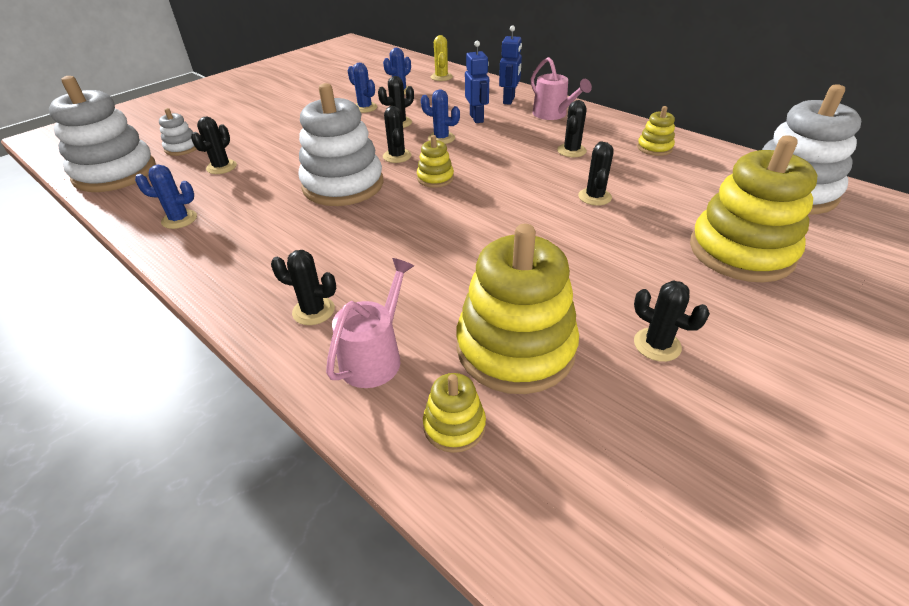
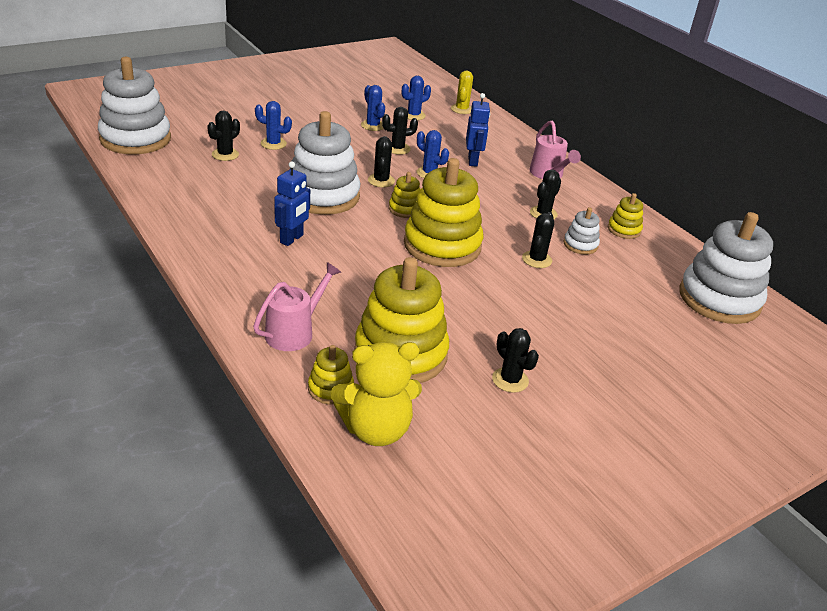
camera: 10 degrees right, 5 degrees down
blue cactus [135,165,197,229] -> blue cactus moved to [255,101,292,150]
white stacking toy [159,108,197,156] -> white stacking toy moved to [564,207,600,255]
black cactus [271,250,336,325] -> none
blue robot [499,25,522,105] -> blue robot moved to [274,161,310,246]
yellow stacking toy [690,135,817,283] -> yellow stacking toy moved to [404,158,483,267]
none -> yellow teddy bear [331,342,422,446]

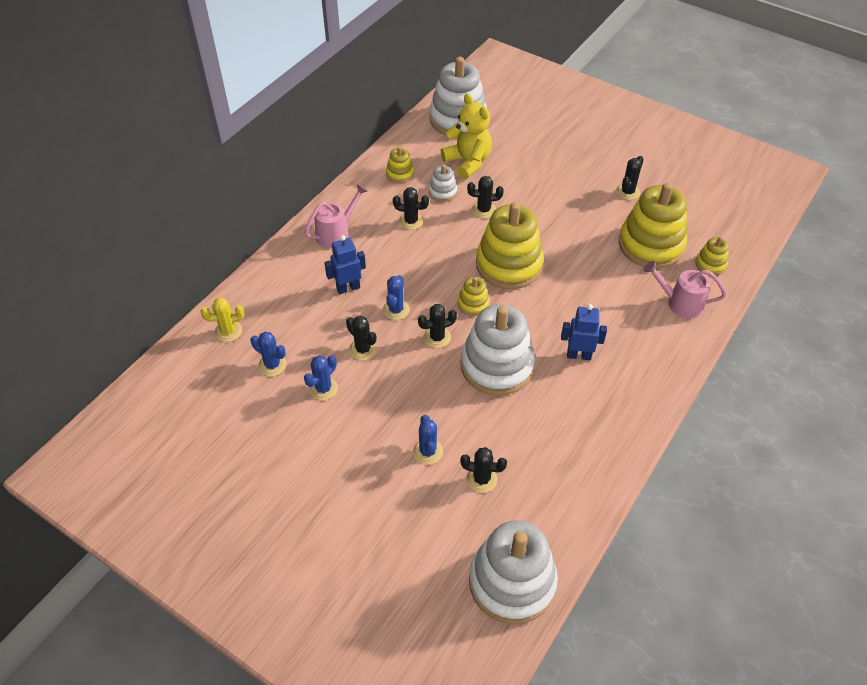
camera: 110 degrees left, 15 degrees up
yellow teddy bear [331,342,422,446] -> yellow teddy bear moved to [441,94,492,179]

